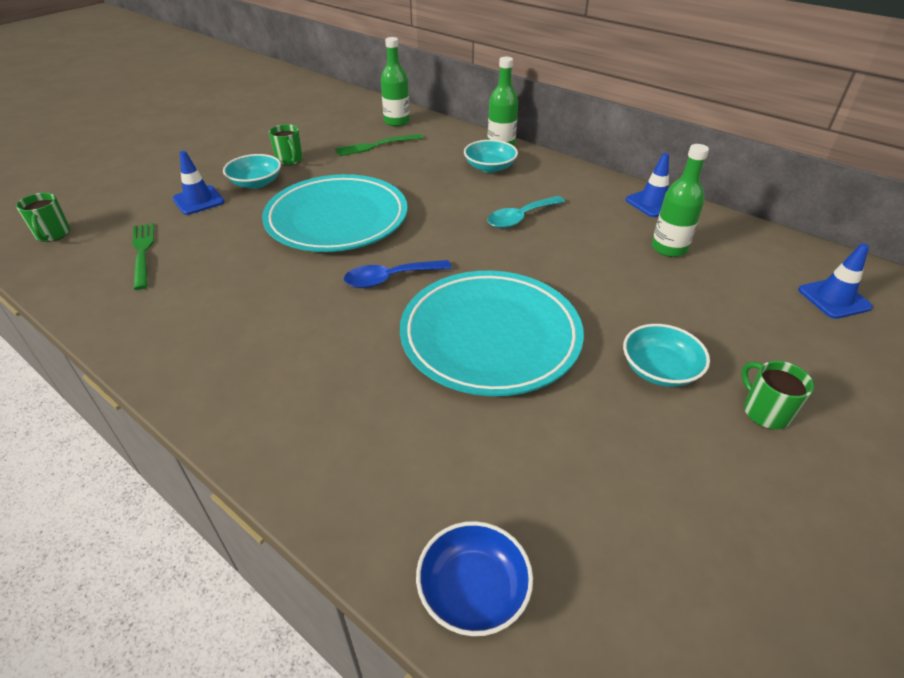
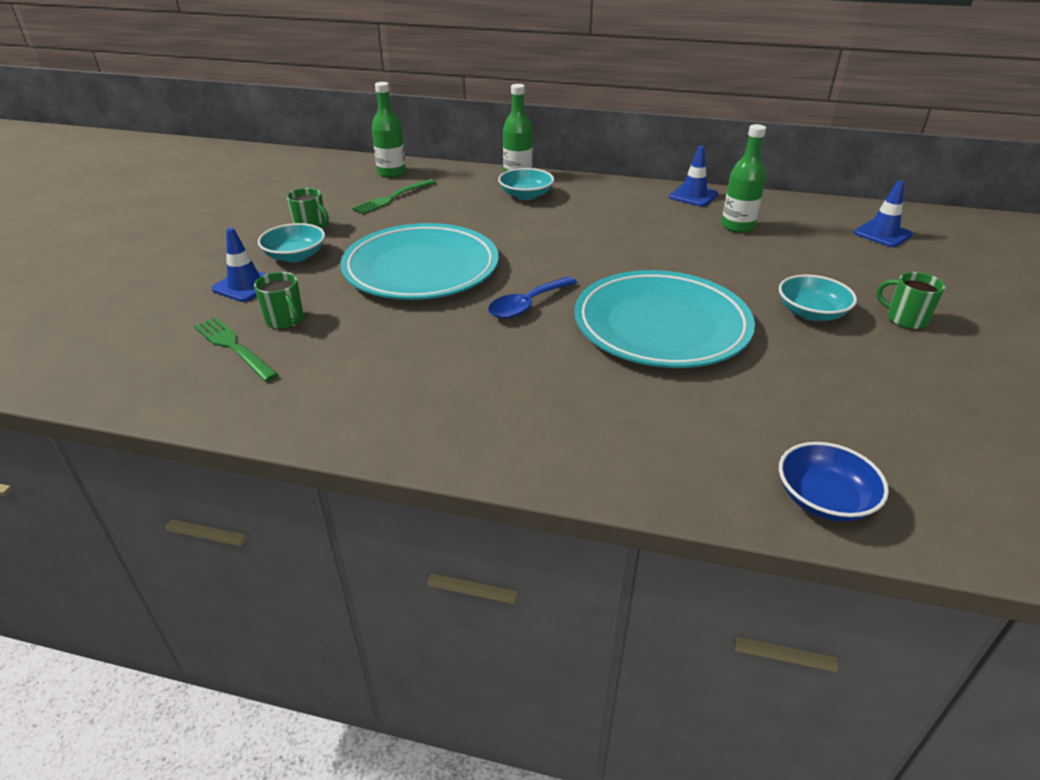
camera: 25 degrees left, 5 degrees down
green mug [16,193,70,242] -> green mug moved to [254,272,304,329]
turquoise spoon [487,196,565,228] -> none

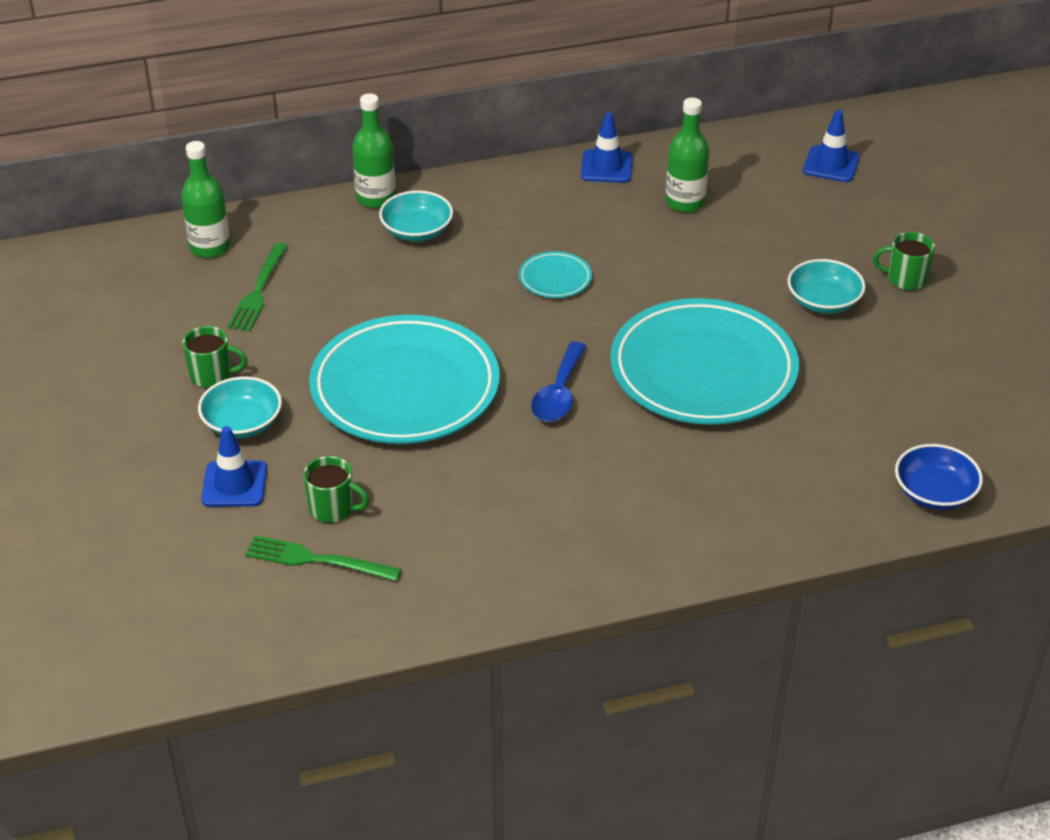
camera: 30 degrees left, 5 degrees up
none -> turquoise plate [519,251,592,298]

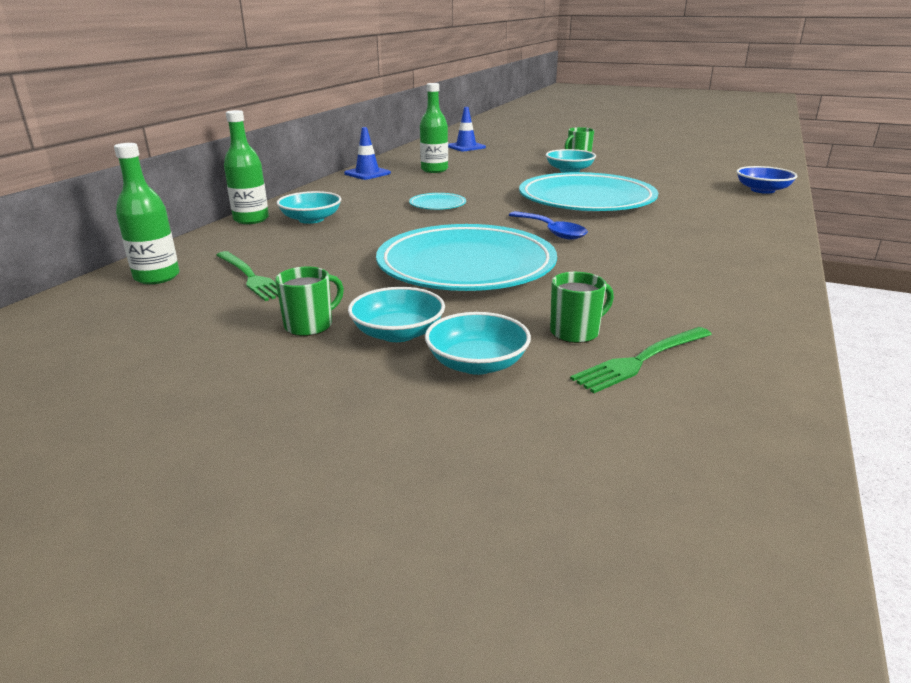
camera: 50 degrees left, 15 degrees down
blue traffic cone [201,426,267,507] -> turquoise bowl [425,312,531,375]

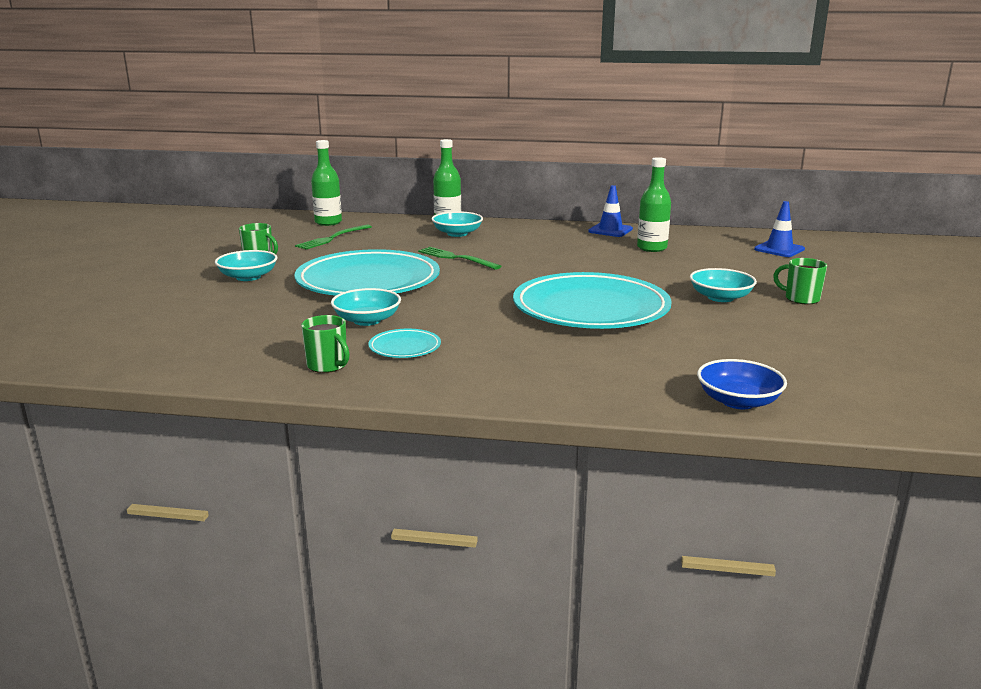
camera: 75 degrees right, 5 degrees down
turquoise plate [409,193,466,210] -> turquoise plate moved to [368,329,441,358]
turquoise bowl [425,312,531,375] -> turquoise bowl moved to [331,288,401,326]
blue spoon [509,211,588,239] -> none
green mug [550,272,614,343] -> green mug moved to [301,315,350,373]
green fork [570,327,712,393] -> green fork moved to [418,247,501,270]

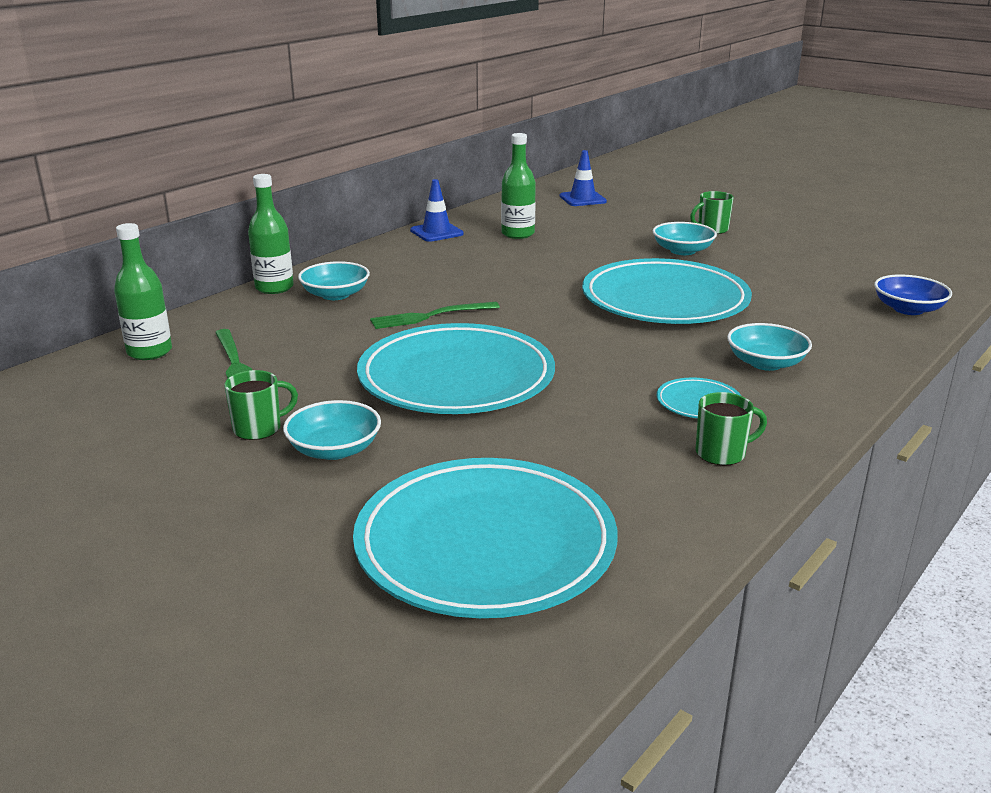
camera: 60 degrees left, 5 degrees up
turquoise bowl [331,288,401,326] -> turquoise bowl moved to [727,323,812,371]
none -> turquoise plate [353,458,617,618]

